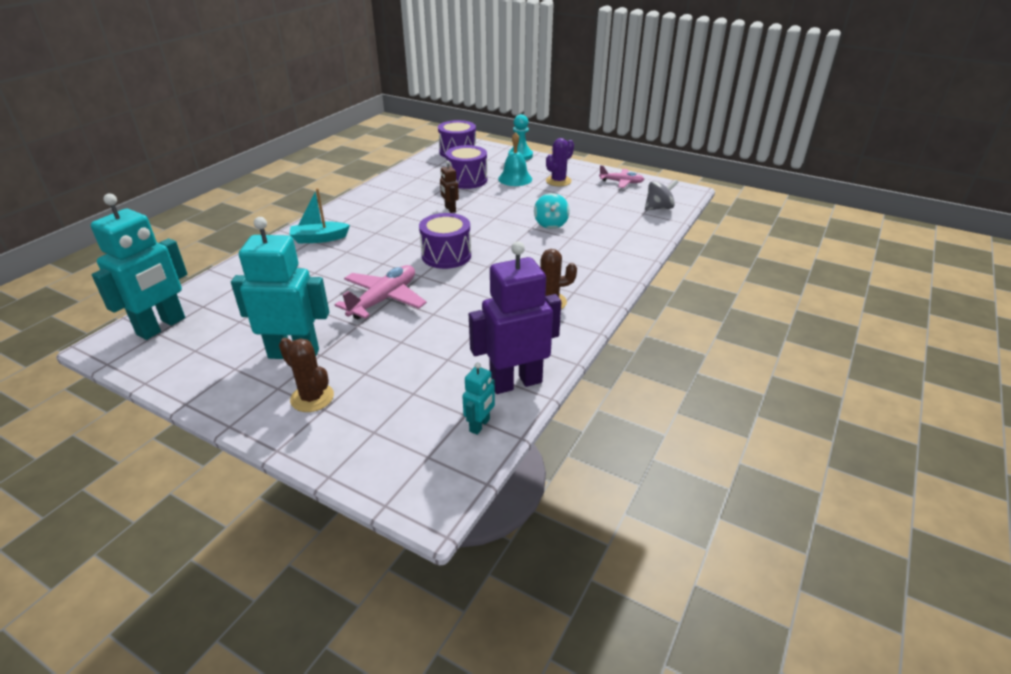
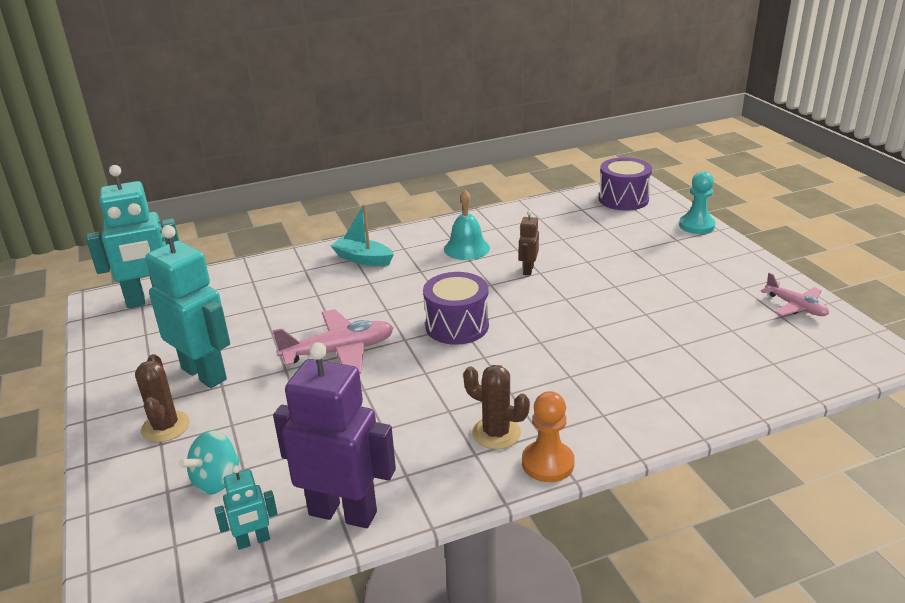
camera: 40 degrees right, 5 degrees down
purple drum [446,145,487,189] -> none
turquoise bell [498,132,532,186] -> turquoise bell moved to [444,190,490,260]
turquoise spinning top [534,193,570,229] -> turquoise spinning top moved to [179,430,241,495]
purple cactus [546,138,574,186] -> none
grey spinning top [645,180,679,211] -> none
none -> orange pawn [522,391,575,482]

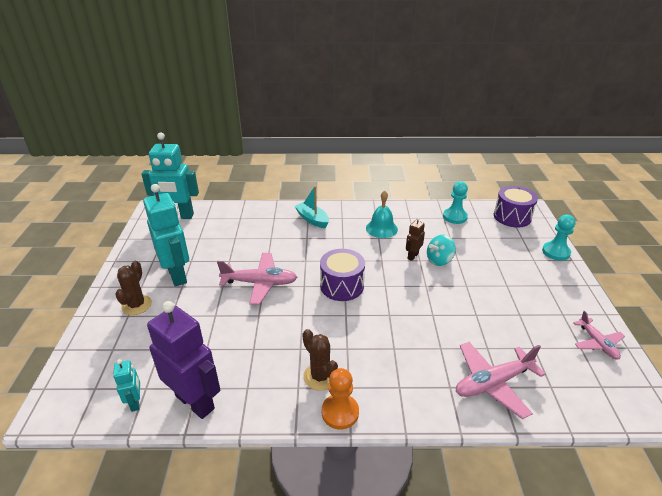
camera: 20 degrees right, 5 degrees up
turquoise spinning top [179,430,241,495] -> turquoise spinning top moved to [427,235,456,266]
turquoise robot [214,465,278,550] -> turquoise robot turned 105 degrees counterclockwise [113,359,140,412]
none -> turquoise pawn [443,181,468,224]
none -> pink plane [456,342,546,419]

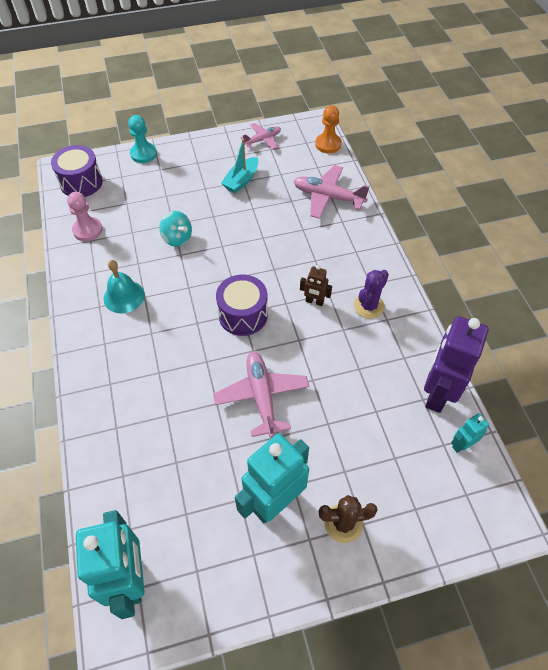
camera: 105 degrees left, 20 degrees up
turquoise boat [295,186,329,228] -> turquoise boat moved to [221,139,258,193]
brown cactus [302,329,338,390] -> purple cactus [354,270,389,319]
orange pawn [322,368,359,429] -> orange pawn moved to [315,105,342,153]
brown robot [406,217,425,261] -> brown robot moved to [300,265,332,306]
turquoise pawn [443,181,468,224] -> pink pawn [67,192,103,241]
pink plane [456,342,546,419] -> pink plane turned 150 degrees clockwise [294,165,369,219]

